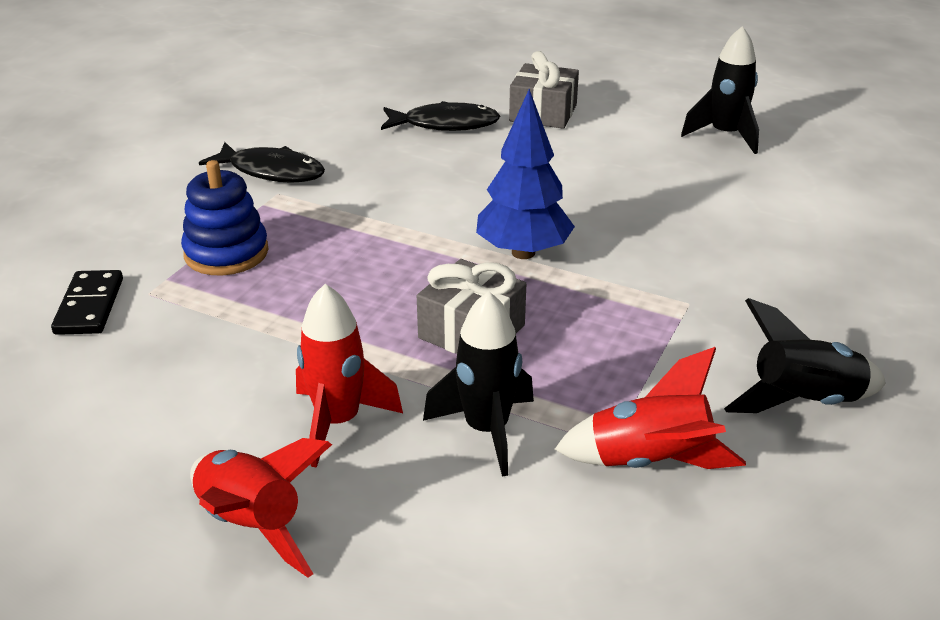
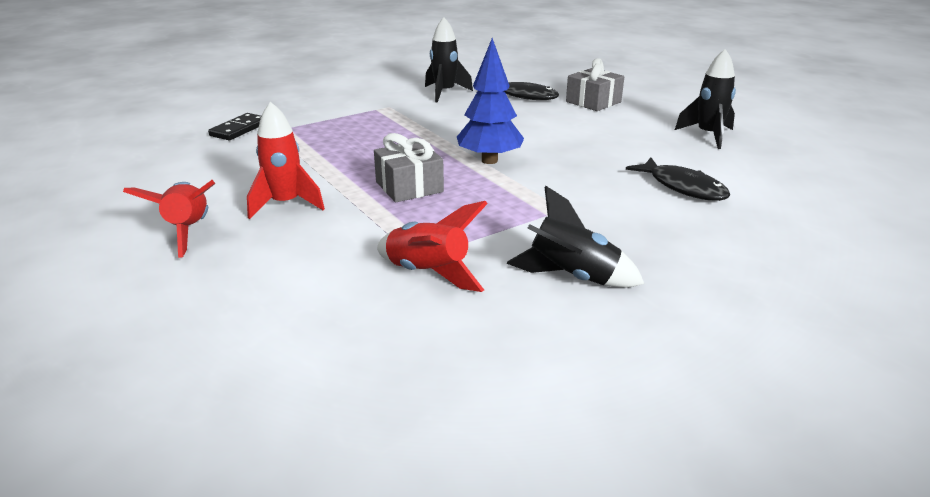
camera: 30 degrees right, 5 degrees down
blue stacking toy [181,160,268,275] -> none
black fish [199,142,325,183] -> black fish moved to [626,158,730,201]
black rocket [423,291,534,477] -> black rocket moved to [425,17,473,102]

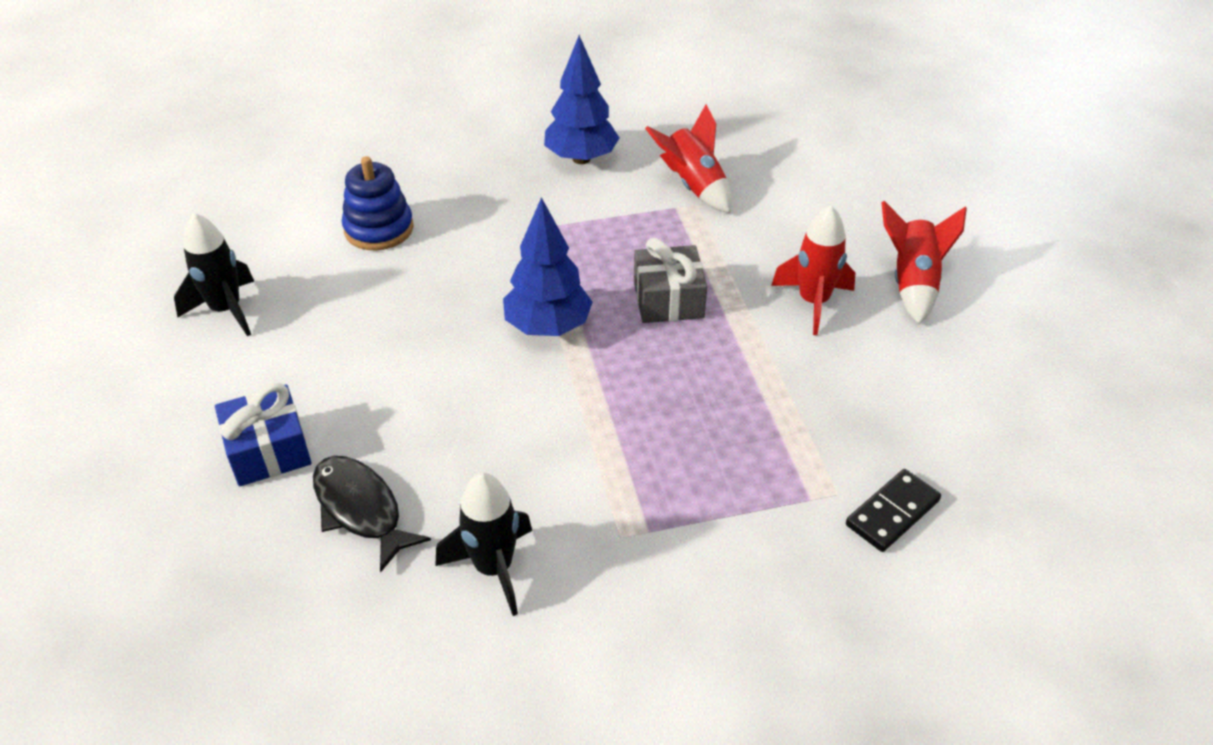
camera: 160 degrees left, 15 degrees up
black rocket [506,186,645,288] -> blue tree [544,35,620,164]
grey gift [566,58,624,111] -> blue gift [215,383,312,486]
black fish [626,158,730,201] -> blue stacking toy [342,156,414,250]

